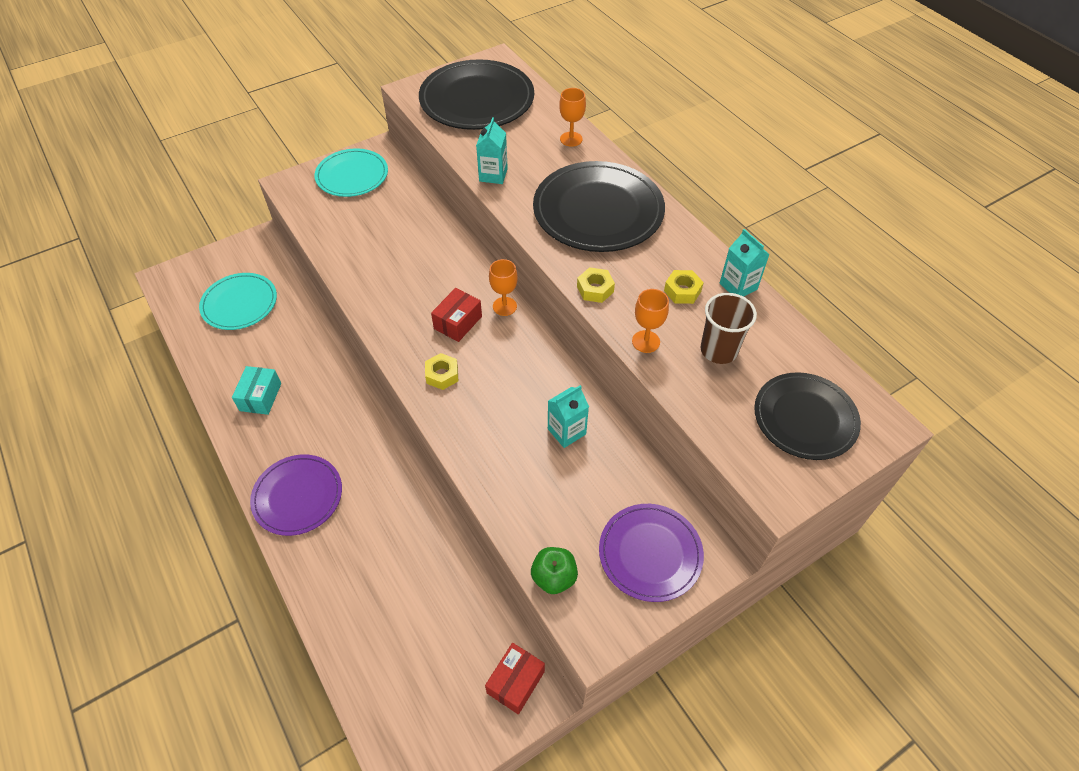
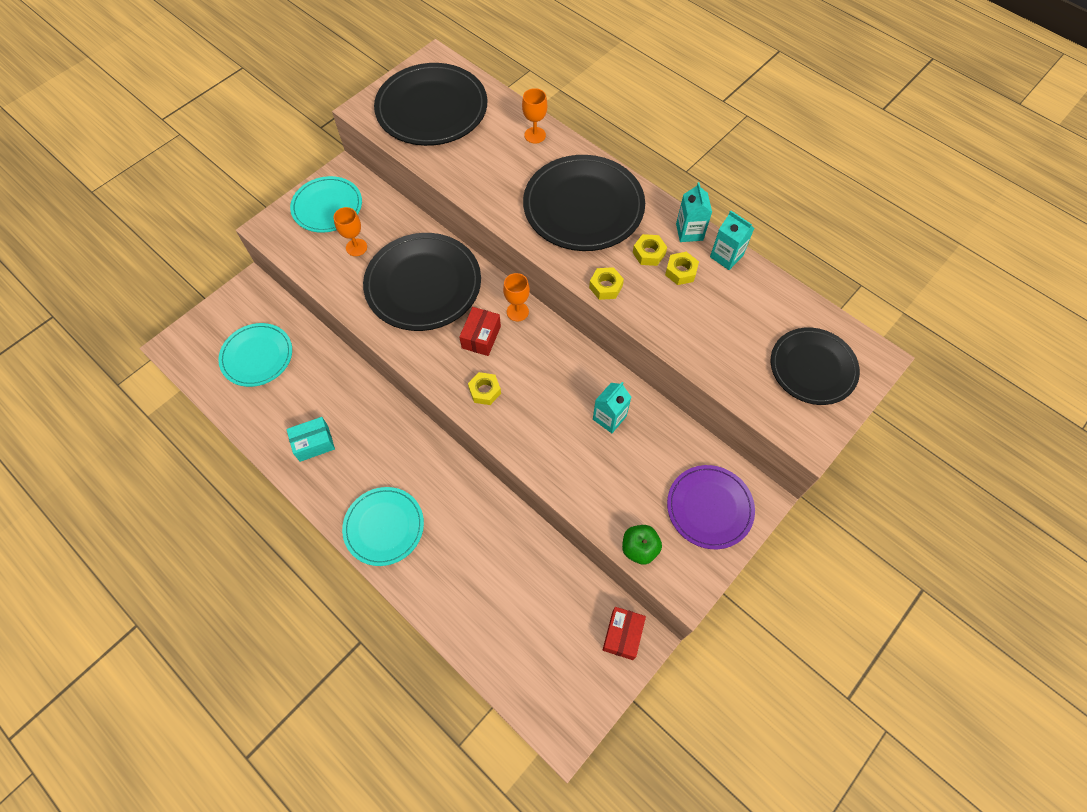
camera: 15 degrees left, 10 degrees up
turquoise box [232,366,281,415] -> turquoise box turned 75 degrees clockwise [286,417,335,462]
purple plate [250,455,342,536] -> turquoise plate [342,487,424,566]
turquoise carton [476,117,508,184] -> turquoise carton moved to [676,182,712,242]
orange goblet [632,289,669,353] -> orange goblet moved to [334,207,367,256]
brown cup [701,293,757,364] -> none
none -> black plate [363,233,481,331]
none -> yellow nut [633,234,667,266]

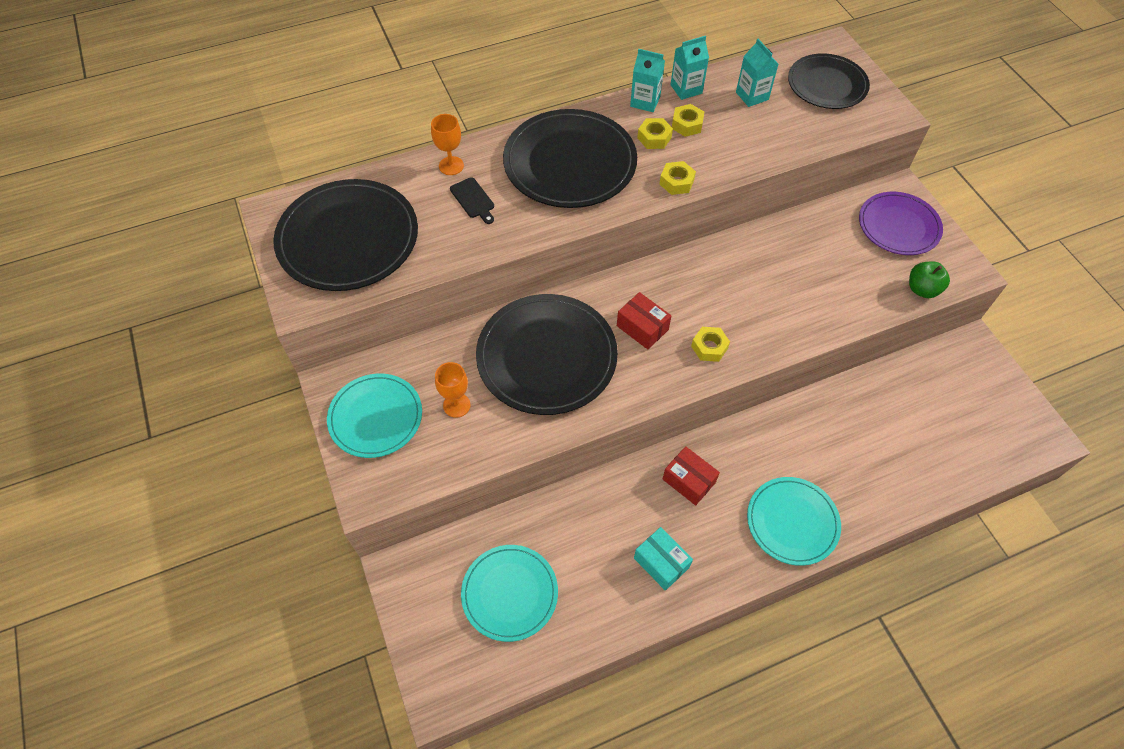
camera: 65 degrees left, 5 degrees down
turquoise box [286,417,335,462] -> turquoise box turned 45 degrees counterclockwise [634,527,693,591]
orange goblet [503,273,530,321] -> none
turquoise carton [593,382,631,433] -> turquoise carton moved to [736,39,778,107]
red box [603,607,646,660] -> red box moved to [663,446,720,506]
none -> black cutting board [450,177,494,224]

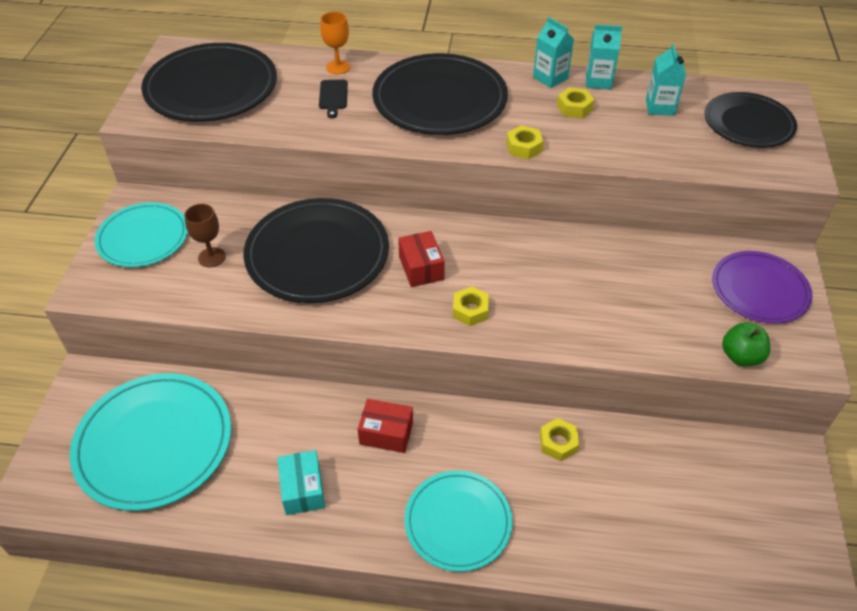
camera: 30 degrees right, 10 degrees down
orange goblet [435,362,470,418] -> brown goblet [184,204,226,267]
turquoise plate [461,545,558,642] -> turquoise plate [70,373,231,511], size x1.56
yellow nut [637,118,673,149] -> yellow nut moved to [540,418,579,461]
red box [663,446,720,506] -> red box turned 60 degrees counterclockwise [358,399,413,453]

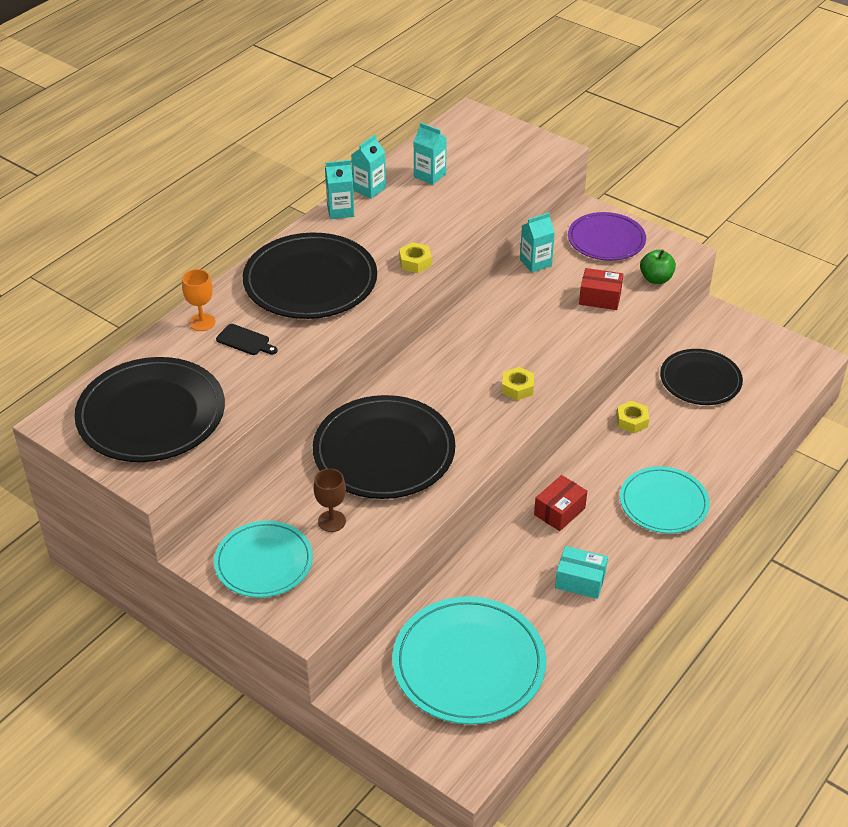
camera: 60 degrees left, 5 degrees down
red box [398,231,445,287] -> red box moved to [579,268,623,310]
yellow nut [557,87,595,118] -> none
black plate [704,92,797,148] -> black plate moved to [660,349,743,405]
none -> turquoise carton [520,213,555,272]

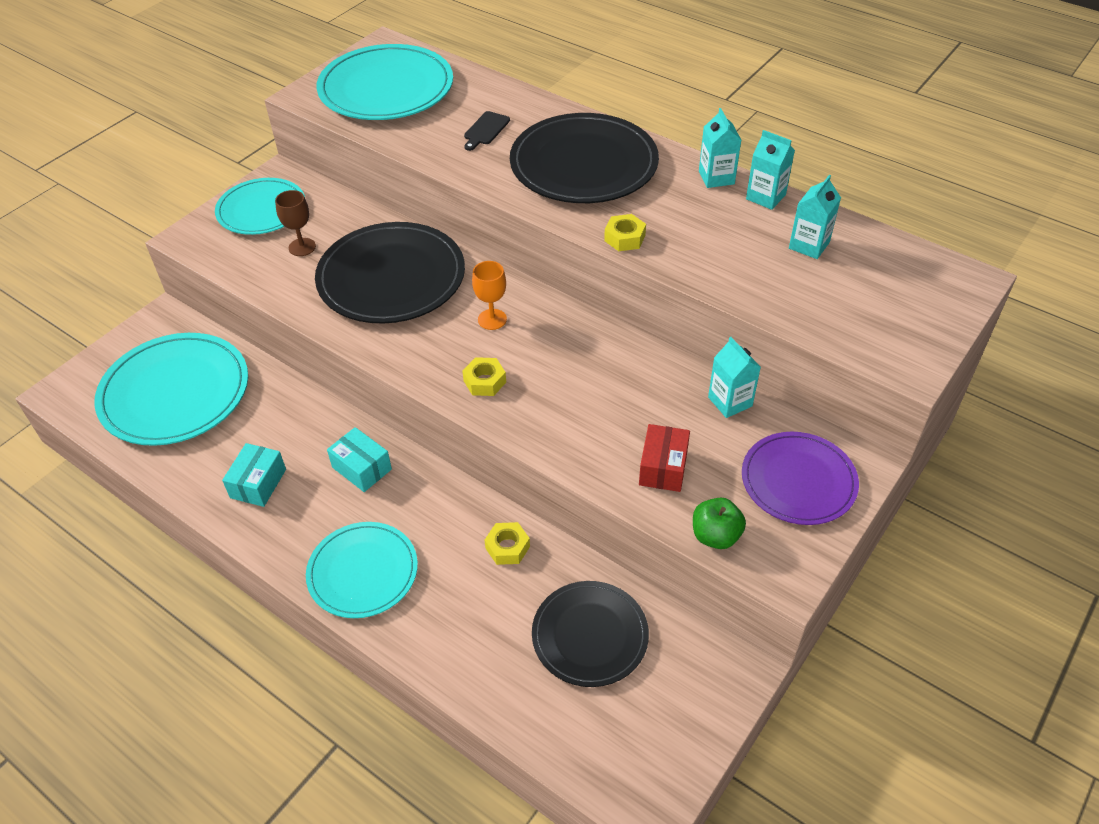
camera: 90 degrees right, 5 degrees up
black plate [74,357,225,462] -> turquoise plate [316,44,453,120]
orange goblet [182,269,215,331] -> orange goblet moved to [472,261,507,330]
red box [534,475,587,531] -> turquoise box [327,427,392,492]

